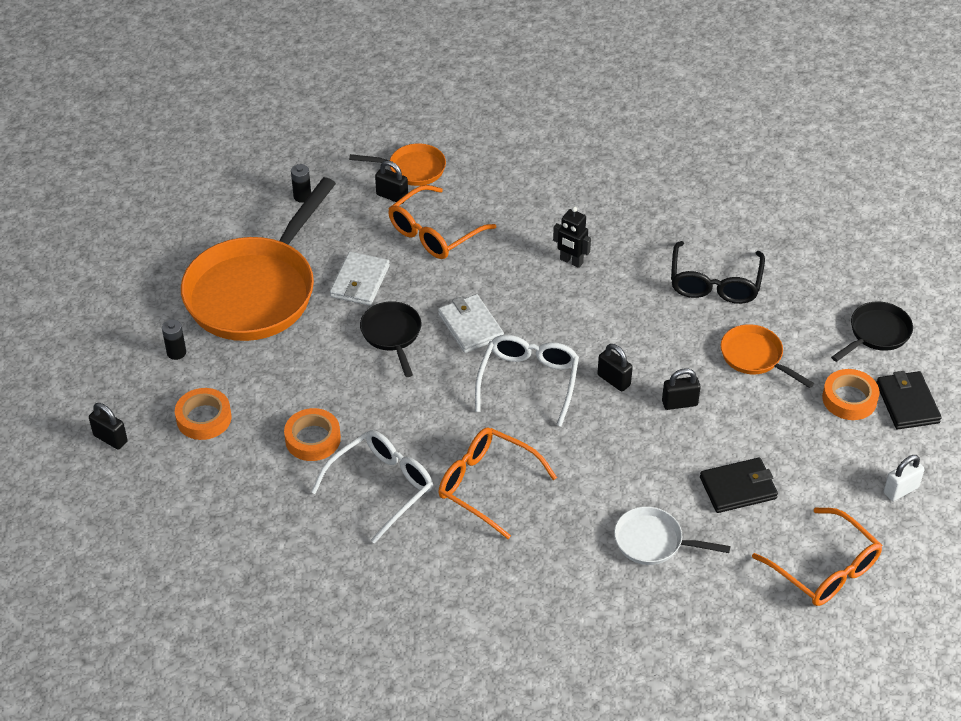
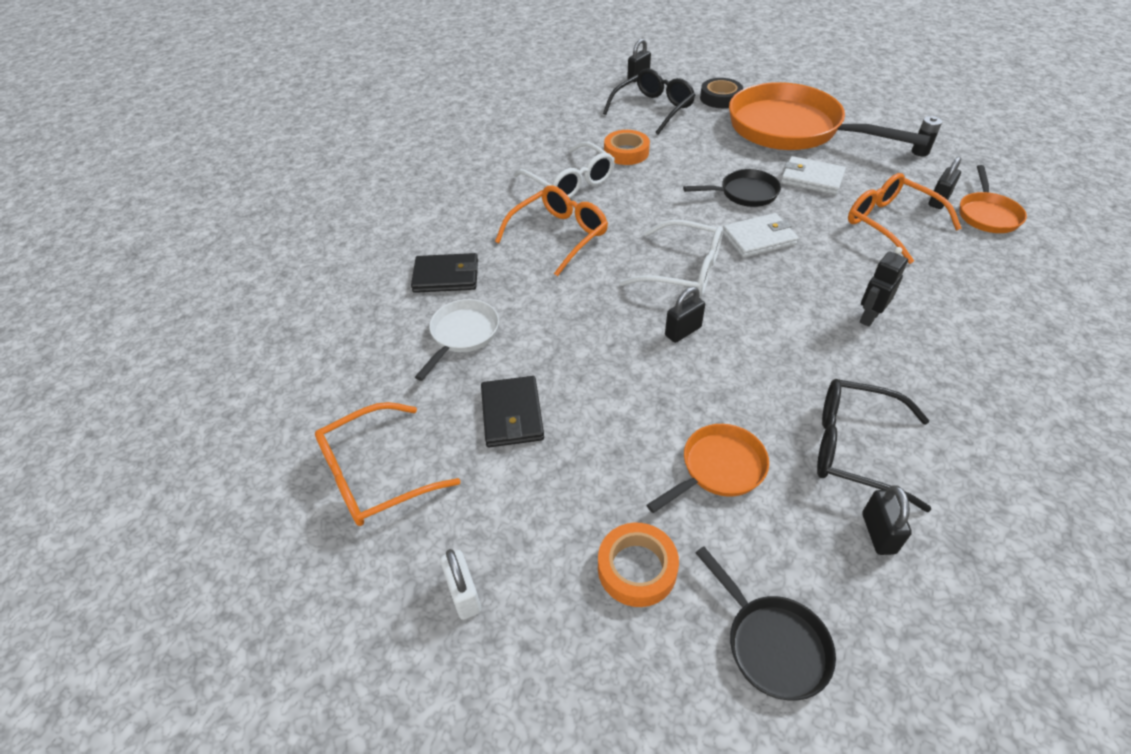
camera: 100 degrees right, 0 degrees up
black battery [162,320,186,360] -> black tape [700,78,743,108]
orange tape [175,388,232,440] -> black glasses [603,68,695,135]
black padlock [662,368,701,410] -> black padlock moved to [862,485,912,555]
black wallet [876,371,942,429] -> black wallet moved to [411,253,478,293]

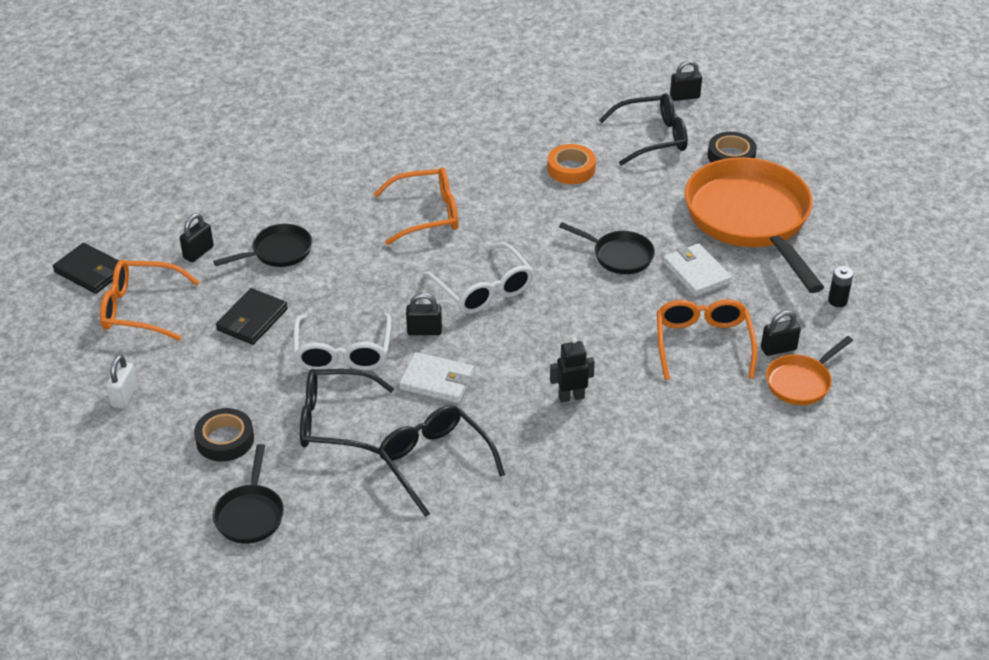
camera: 35 degrees right, 5 degrees down
black wallet [411,253,478,293] -> black wallet moved to [53,243,119,294]
white pan [415,299,499,381] -> black pan [213,224,312,267]
white glasses [513,142,615,198] -> white glasses moved to [293,313,392,371]
orange tape [598,523,679,607] -> black tape [194,408,254,462]
orange pan [647,424,769,513] -> black glasses [300,369,394,454]
white wallet [723,213,798,258] -> white wallet moved to [399,352,474,403]
black padlock [862,485,912,555] -> black padlock moved to [180,213,214,262]

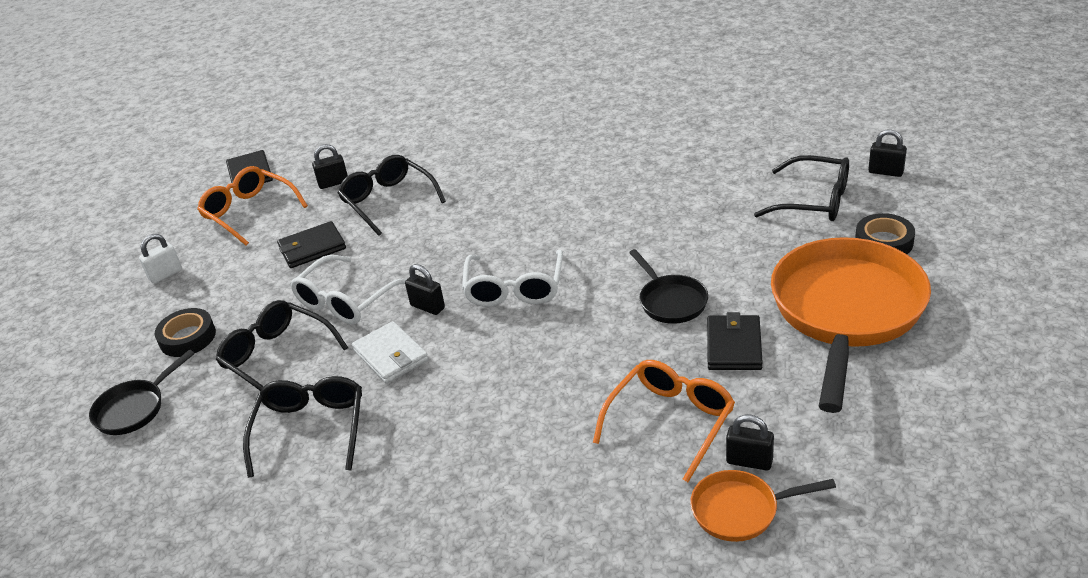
camera: 40 degrees right, 5 degrees down
black pan [213,224,312,267] -> black glasses [338,155,446,236]
orange glasses [373,167,458,245] -> none
orange tape [547,144,596,184] -> none
black robot [550,337,595,402] -> none
white wallet [663,243,732,297] -> black wallet [707,312,763,370]
black battery [828,266,853,307] -> none

